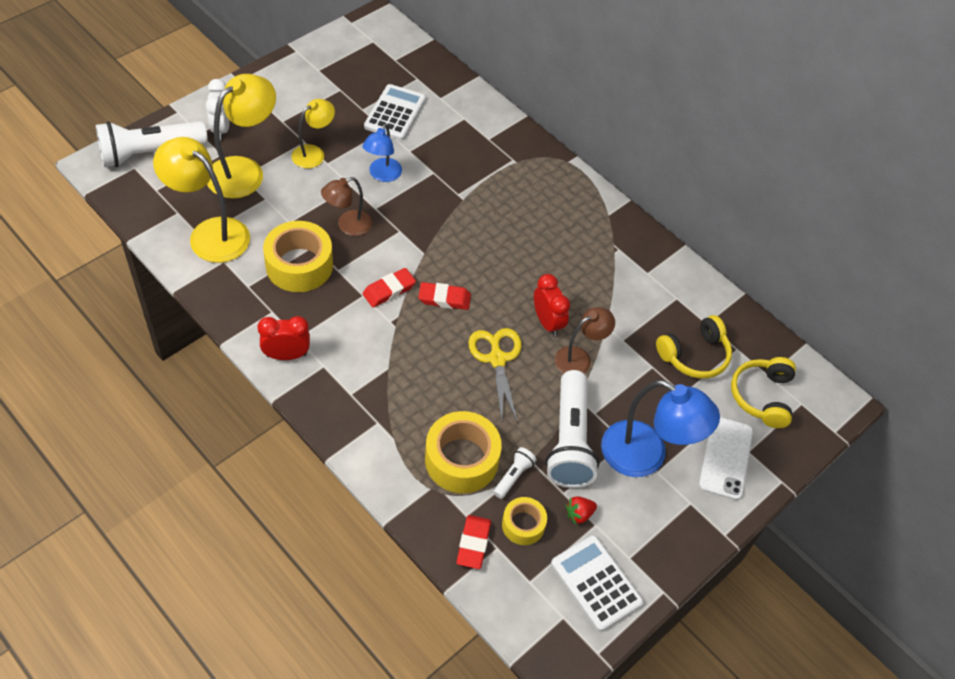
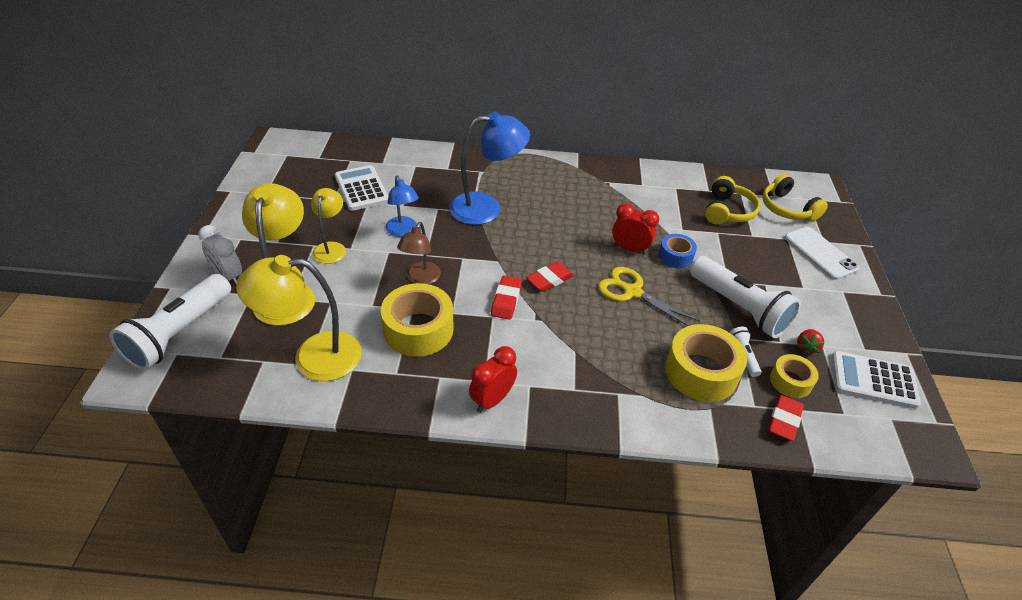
camera: 40 degrees left, 10 degrees down
red eraser [456,515,491,569] -> red eraser turned 60 degrees clockwise [768,395,804,441]
brown lamp [555,307,615,374] -> blue tape [659,234,697,268]
blue lamp [601,380,720,477] -> blue lamp moved to [449,112,530,225]

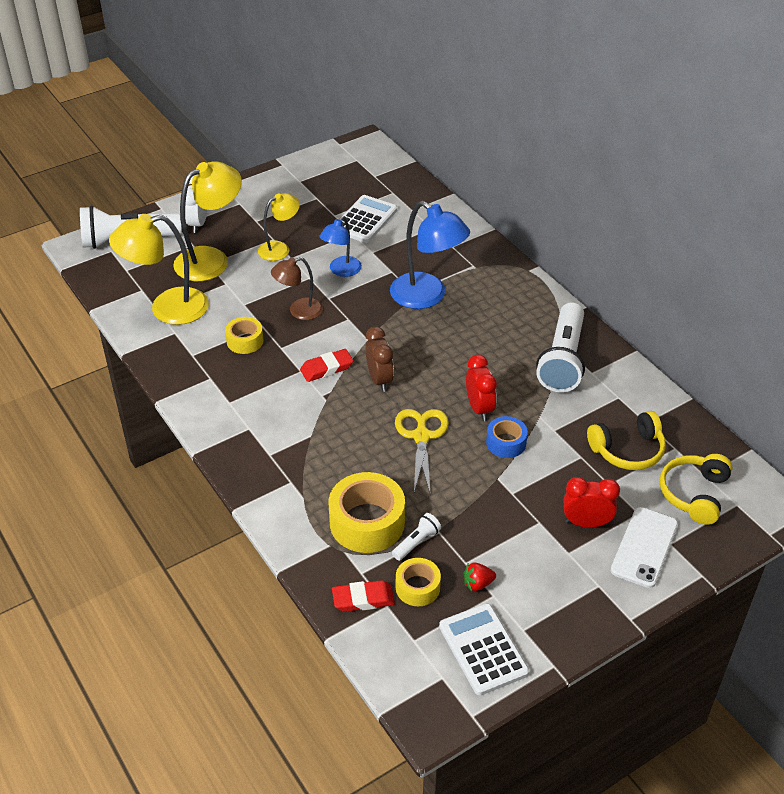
camera: 55 degrees right, 0 degrees up
yellow lamp [236,255,362,381] -> yellow lamp turned 60 degrees counterclockwise [109,214,209,325]
yellow tape [381,283,454,357] -> yellow tape [225,317,264,354], size x0.57
red clock [469,346,517,413] -> red clock moved to [564,477,620,528]
red eraser [526,261,574,292] -> brown clock [366,327,394,392]
white flashlight [690,256,801,338] -> white flashlight moved to [536,302,585,392]

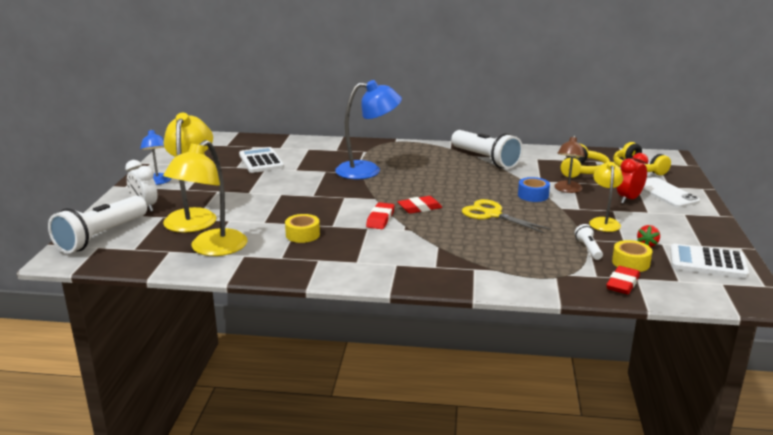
camera: 50 degrees left, 20 degrees down
yellow lamp [258,193,300,261] -> yellow lamp moved to [589,162,623,232]
brown lamp [271,257,323,320] -> brown lamp moved to [554,135,585,193]
blue lamp [320,216,362,277] -> blue lamp moved to [140,128,172,185]
yellow tape [329,472,405,553] -> none
brown clock [366,327,394,392] -> red eraser [398,196,442,214]
red clock [466,354,497,421] -> none

